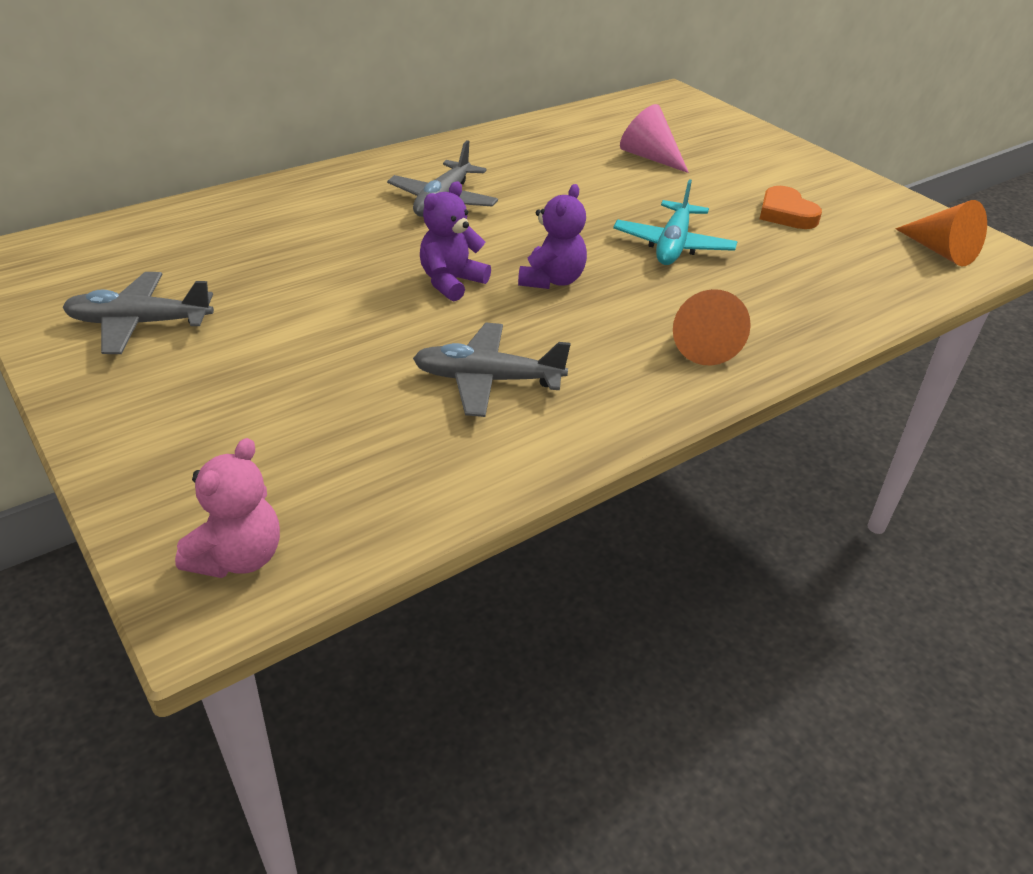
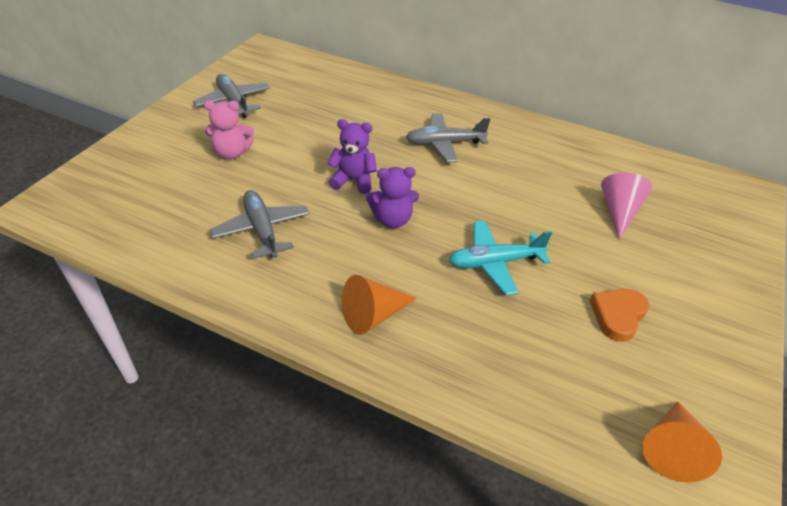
camera: 60 degrees right, 5 degrees up
pink teddy bear [175,438,280,578] -> pink teddy bear moved to [204,101,254,159]

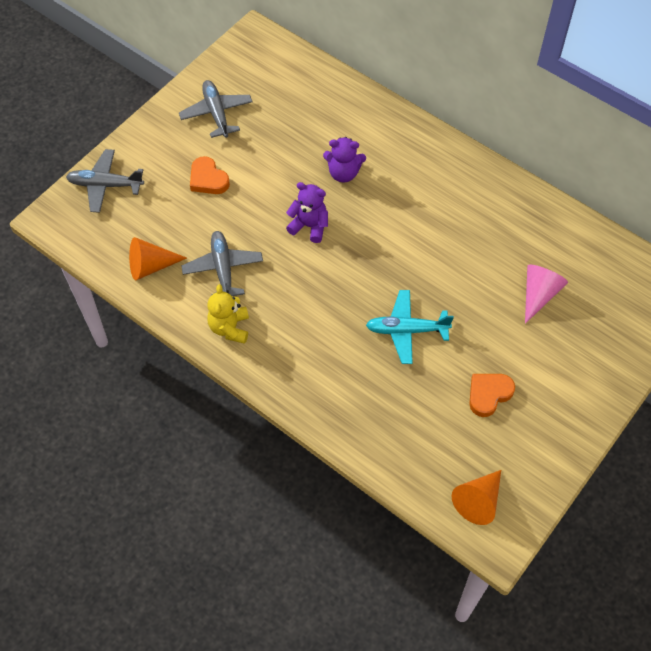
camera: 15 degrees right, 15 degrees up
pink teddy bear [204,101,254,159] -> orange heart [190,156,230,194]
orange cone [342,275,417,335] -> orange cone moved to [129,237,187,280]
purple teddy bear [366,167,419,228] -> purple teddy bear moved to [323,137,366,182]
grey plane [406,113,490,162] -> grey plane moved to [66,149,144,213]
none -> yellow teddy bear [207,284,249,344]

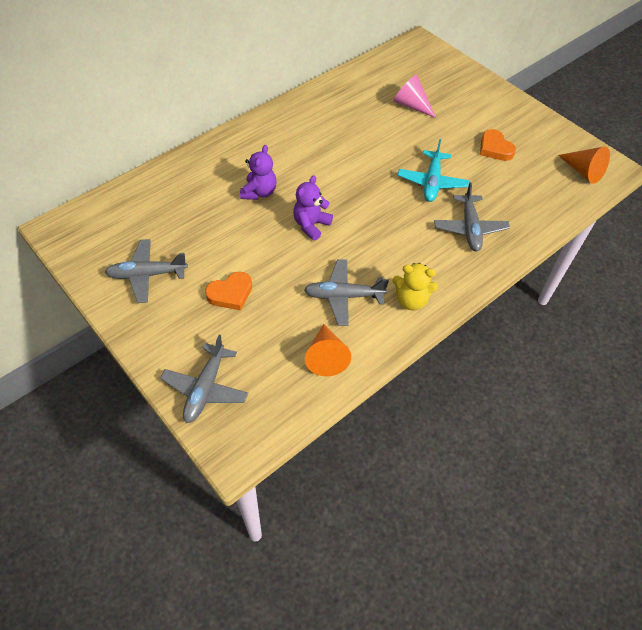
camera: 80 degrees left, 5 degrees down
none -> grey plane [434,182,510,251]

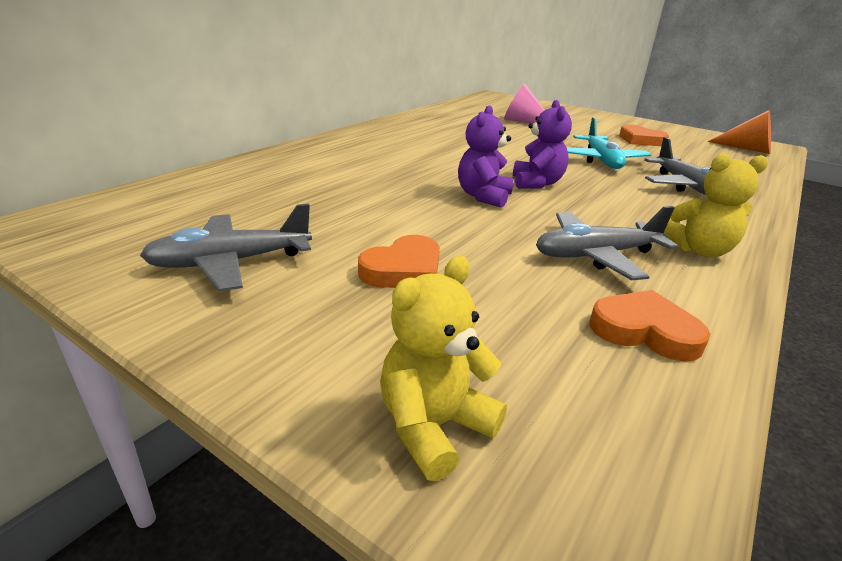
camera: 15 degrees left, 25 degrees down
grey plane [160,335,248,423] -> yellow teddy bear [380,256,507,481]
purple teddy bear [240,145,277,200] -> purple teddy bear moved to [513,100,572,189]
orange cone [305,324,351,376] -> orange heart [590,290,710,362]

